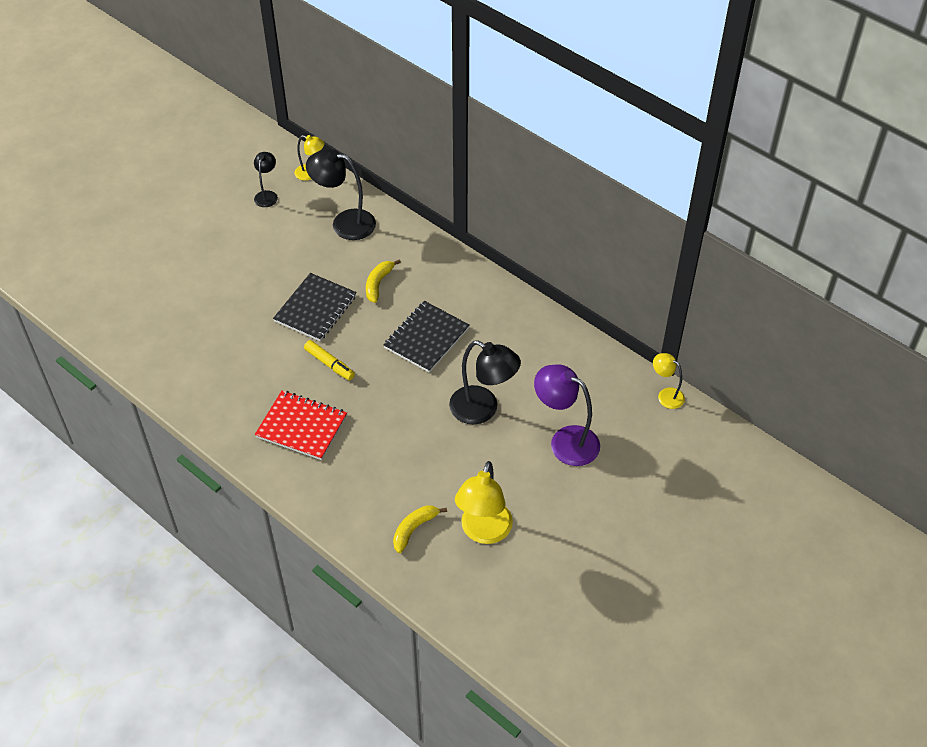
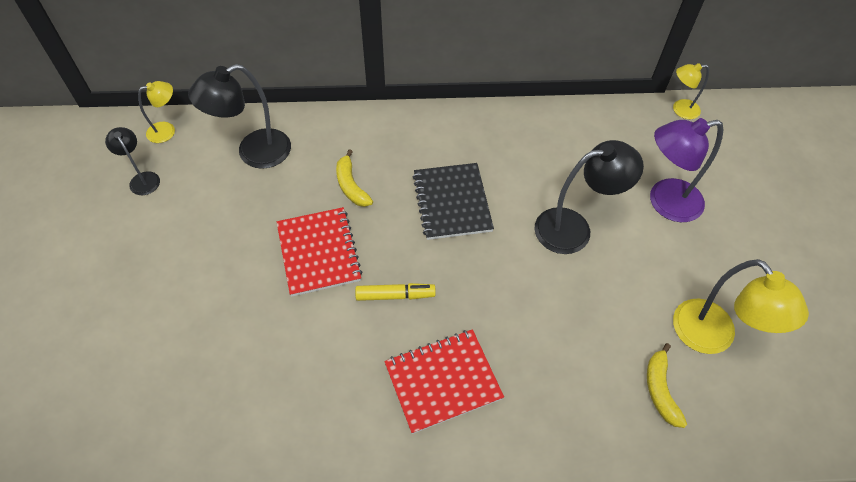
camera: 45 degrees left, 5 degrees up
black notebook [273,273,357,341] -> red notebook [277,207,362,297]

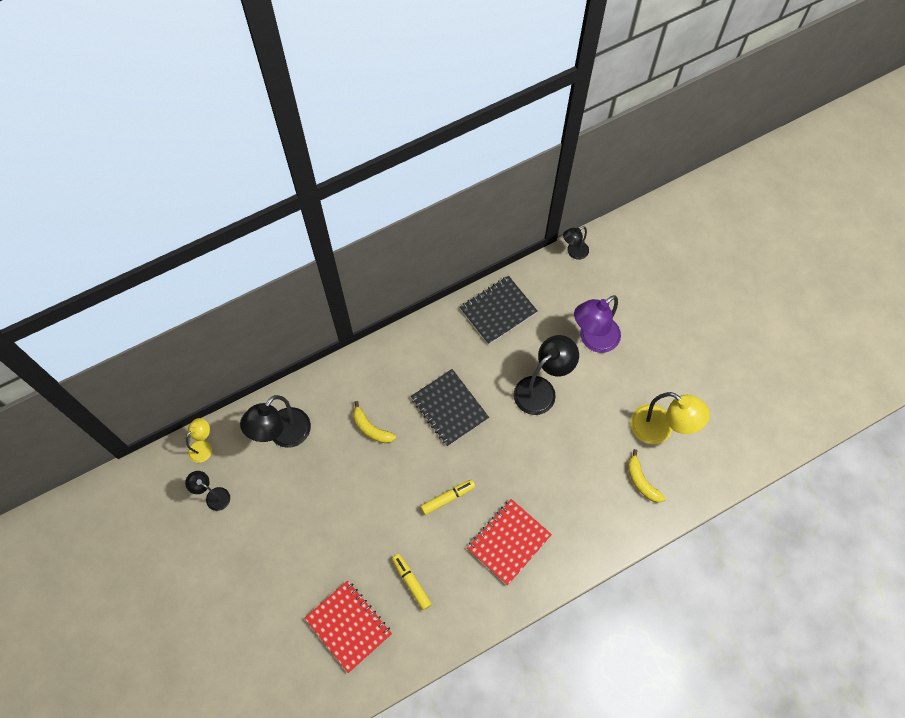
camera: 25 degrees left, 10 degrees up
red notebook [277,207,362,297] -> red notebook moved to [304,580,392,673]
yellow lamp [673,63,709,119] -> black lamp [563,226,589,260]
none -> yellow marker [392,554,432,610]
none -> black notebook [460,276,538,345]

